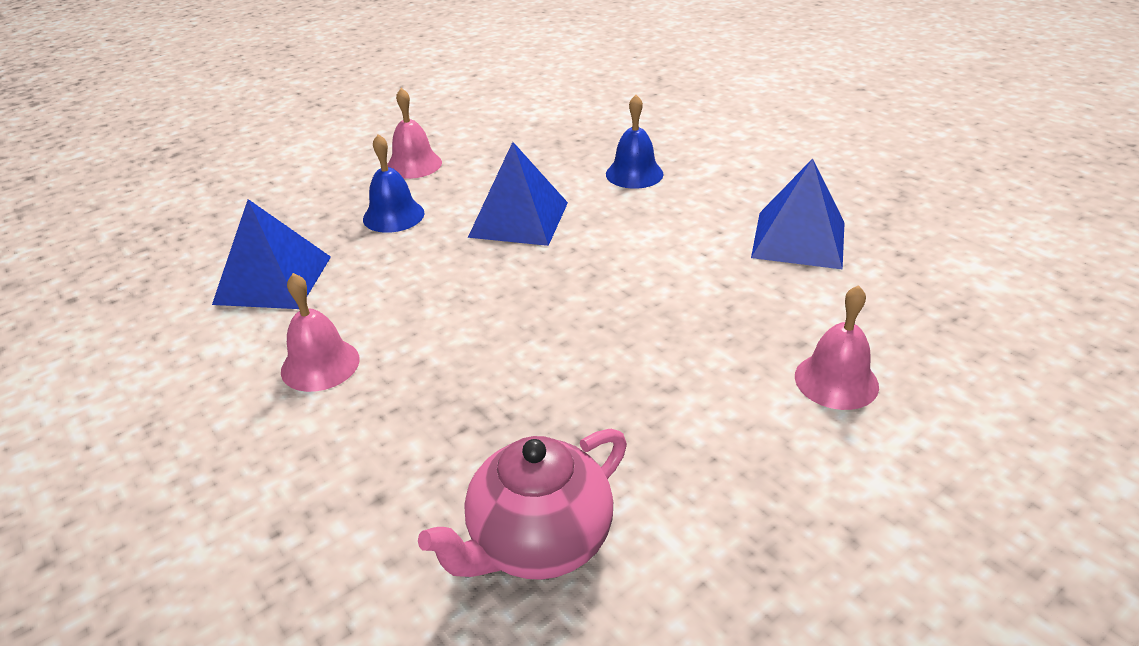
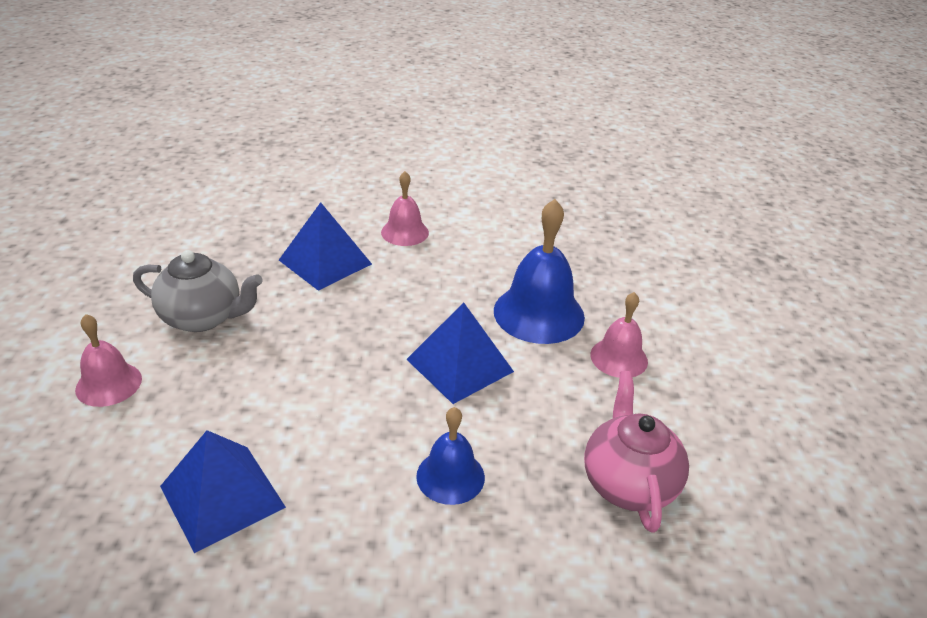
camera: 125 degrees right, 0 degrees up
blue pyramid [212,199,331,309] -> blue pyramid moved to [279,202,372,291]
blue bell [363,134,425,233] -> blue bell [494,199,585,344], size x1.69
pink teapot [418,429,627,580] -> pink teapot moved to [584,371,689,533]
none -> grey teapot [133,250,263,332]

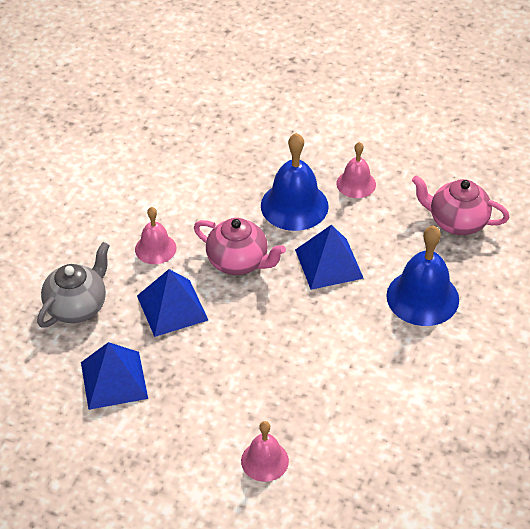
camera: 65 degrees left, 10 degrees up
grey teapot [133,250,263,332] -> grey teapot moved to [37,242,110,328]
blue pyramid [160,430,286,553] -> blue pyramid moved to [81,342,148,410]
blue bell [416,407,485,505] -> blue bell [386,225,459,326], size x1.69
none -> pink teapot [194,218,286,275]

